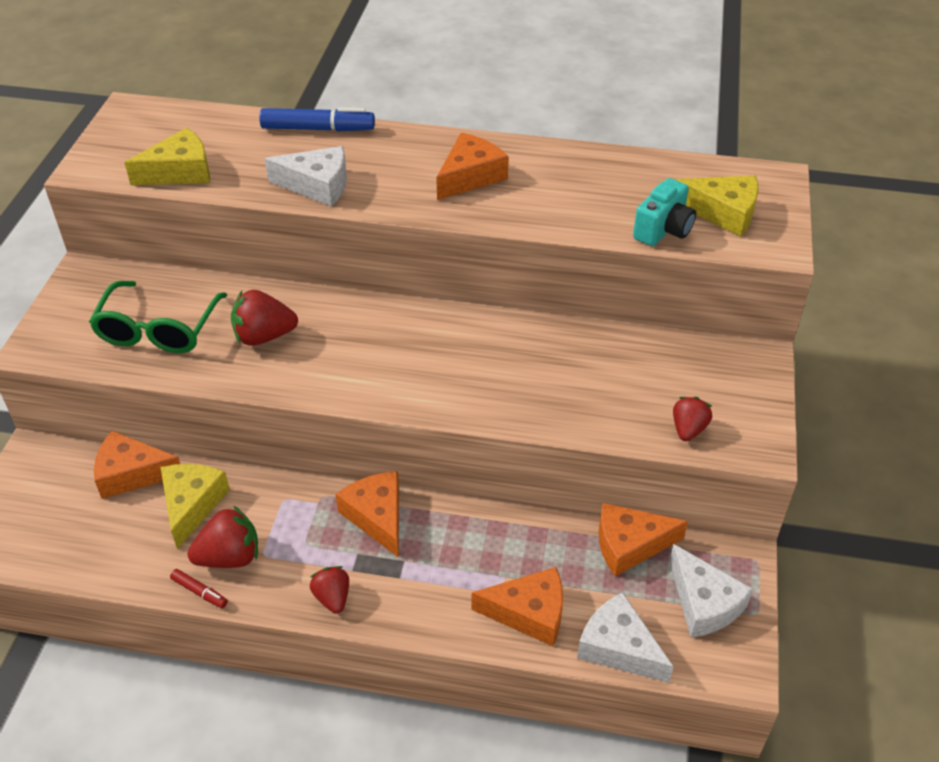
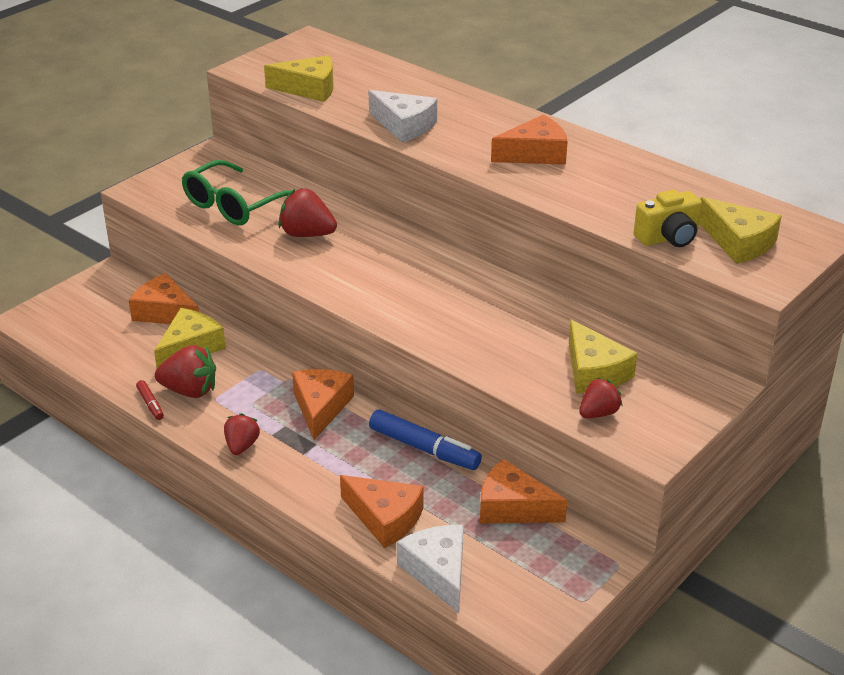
camera: 30 degrees right, 10 degrees down
blue marker [259,107,375,132] -> blue marker moved to [369,410,482,470]
turquoise camera [633,178,696,246] -> yellow camera [634,190,702,247]
white cheese [669,544,753,638] -> none
none -> yellow cheese [569,319,637,393]

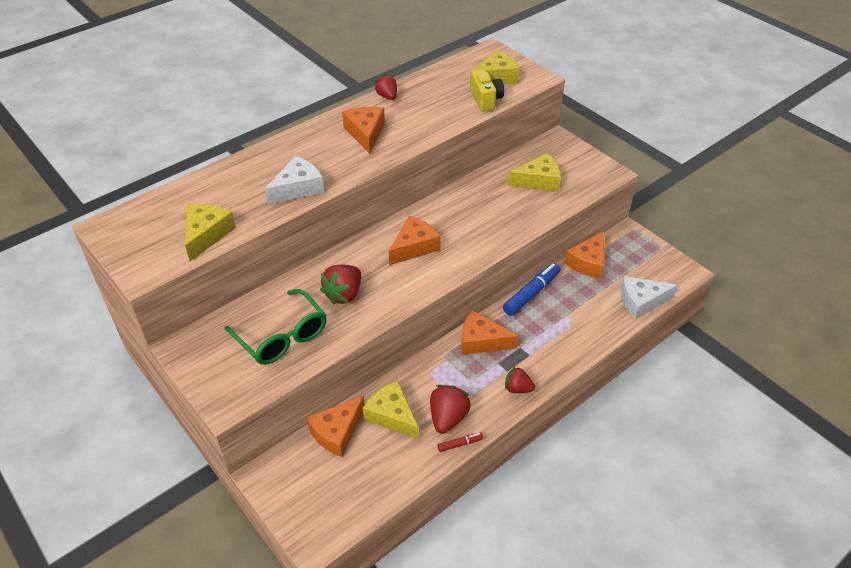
camera: 80 degrees left, 10 degrees up
orange cheese [340,475,423,548] -> orange cheese moved to [389,216,441,265]
red strawberry [579,378,623,418] -> red strawberry moved to [375,75,397,100]

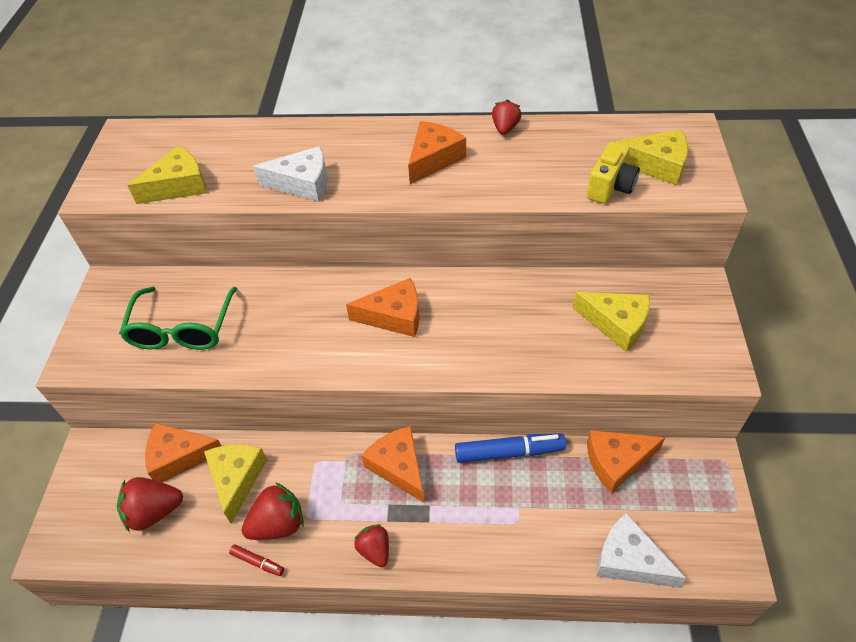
camera: 45 degrees right, 5 degrees up
red strawberry [320,265,361,305] -> red strawberry moved to [117,477,183,532]

